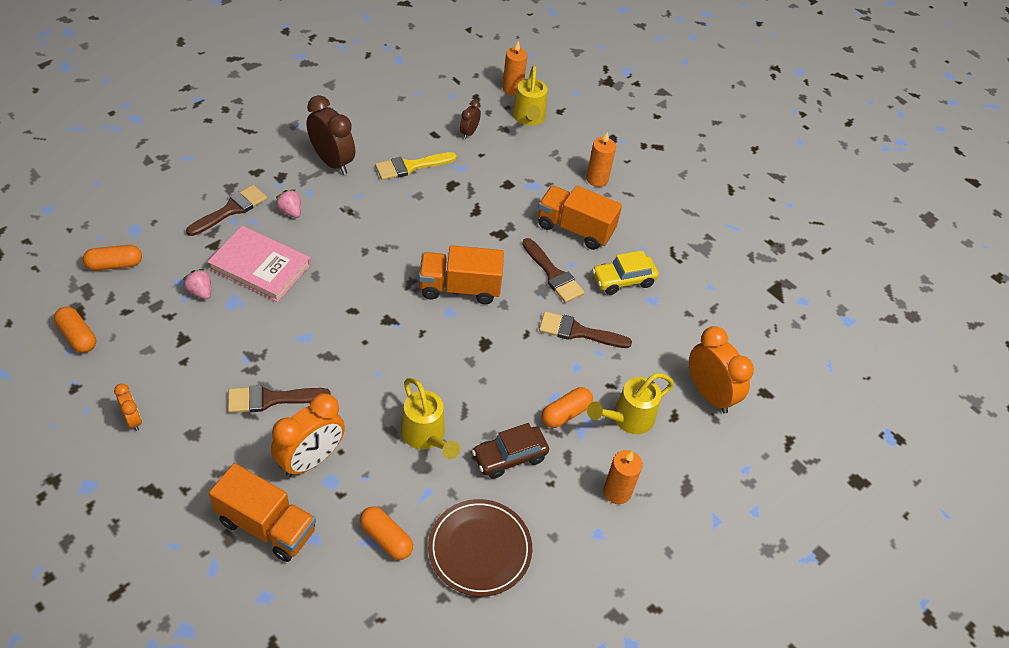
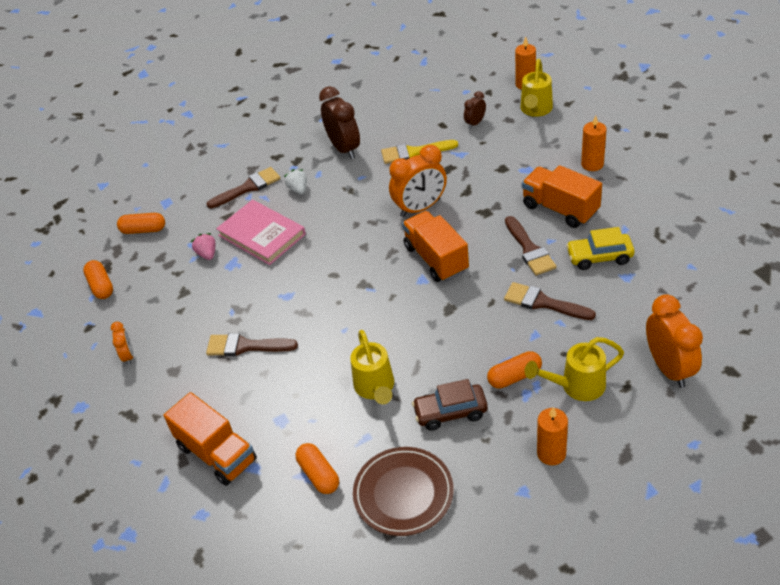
camera: 25 degrees right, 5 degrees down
orange clock [271,393,345,477] -> orange clock moved to [389,145,447,217]
pink strawberry [275,189,301,218] -> white strawberry [284,169,307,194]
orange truck [419,245,504,304] -> orange truck turned 45 degrees clockwise [402,211,469,282]

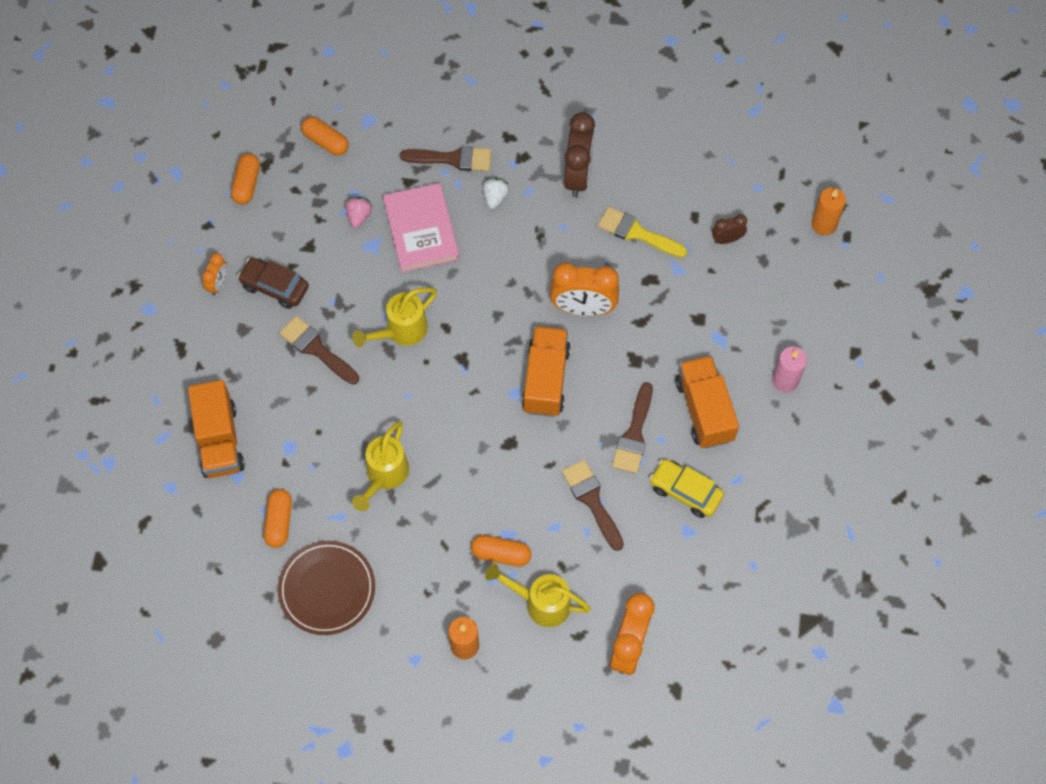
camera: 30 degrees right, 20 degrees up
brown car [412,379,488,431] -> brown car moved to [237,258,309,309]
yellow watering can [521,59,553,117] -> yellow watering can moved to [352,287,437,347]
orange candle [581,115,607,171] -> pink candle [772,346,807,393]

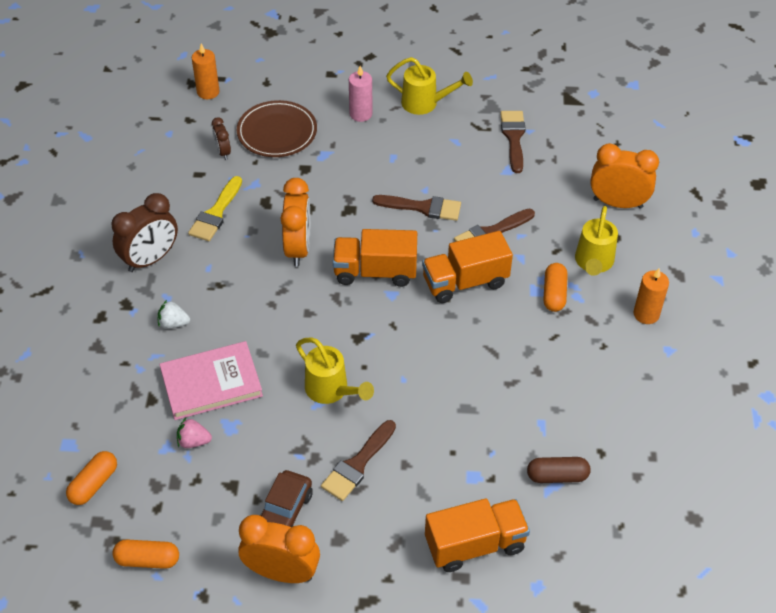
camera: 95 degrees left, 15 degrees down
orange clock [202,253,228,295] -> orange clock [238,515,320,583], size x1.94
orange capsule [264,489,292,548] -> brown capsule [527,457,591,483]
brown plate [278,541,375,635] -> brown plate moved to [237,100,317,157]
yellow watering can [352,421,409,511] -> yellow watering can moved to [386,57,473,115]
brown brush [400,146,492,171] -> brown brush moved to [500,111,526,173]
brown clock [564,112,595,197] -> brown clock turned 135 degrees clockwise [111,193,178,272]
yellow car [649,459,724,518] -> none
orange truck [675,356,739,448] -> orange truck moved to [422,231,513,303]

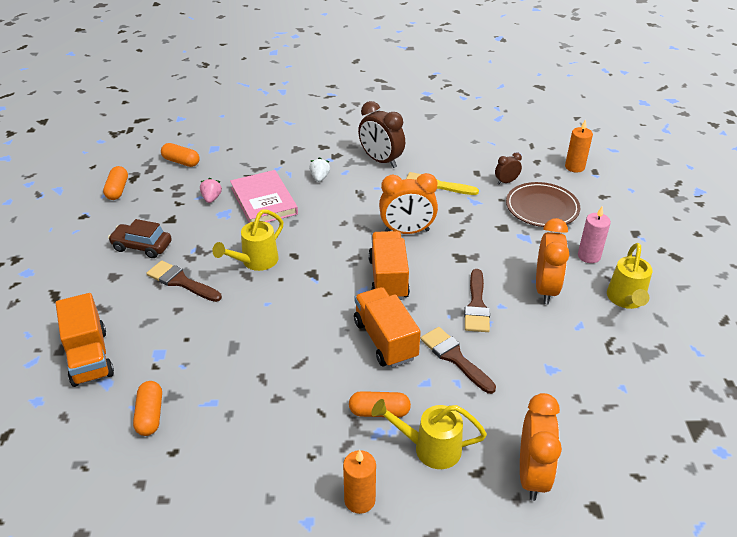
camera: 85 degrees right, 10 degrees down
orange clock [238,515,320,583] -> orange clock moved to [536,218,569,305]
brown brush [500,111,526,173] -> none
brown capsule [527,457,591,483] -> orange capsule [133,381,162,436]

